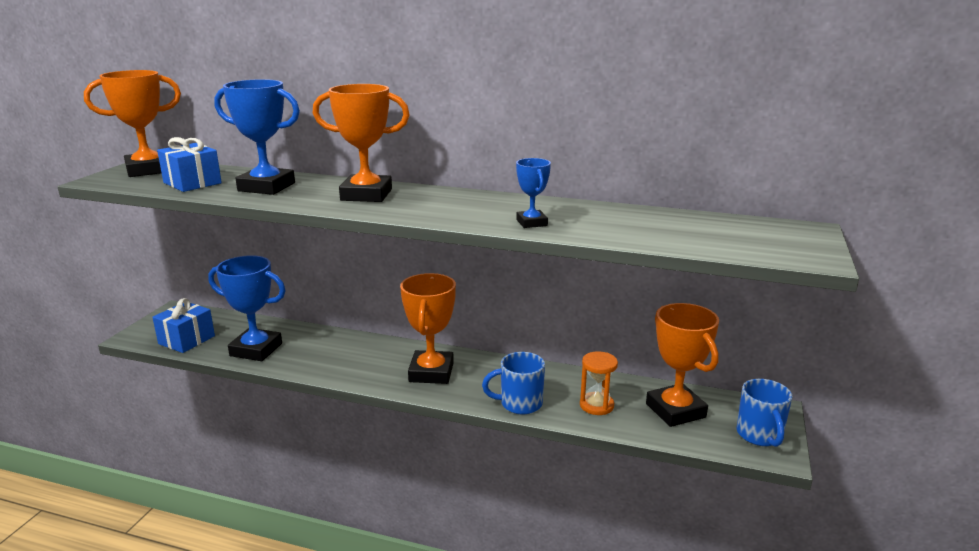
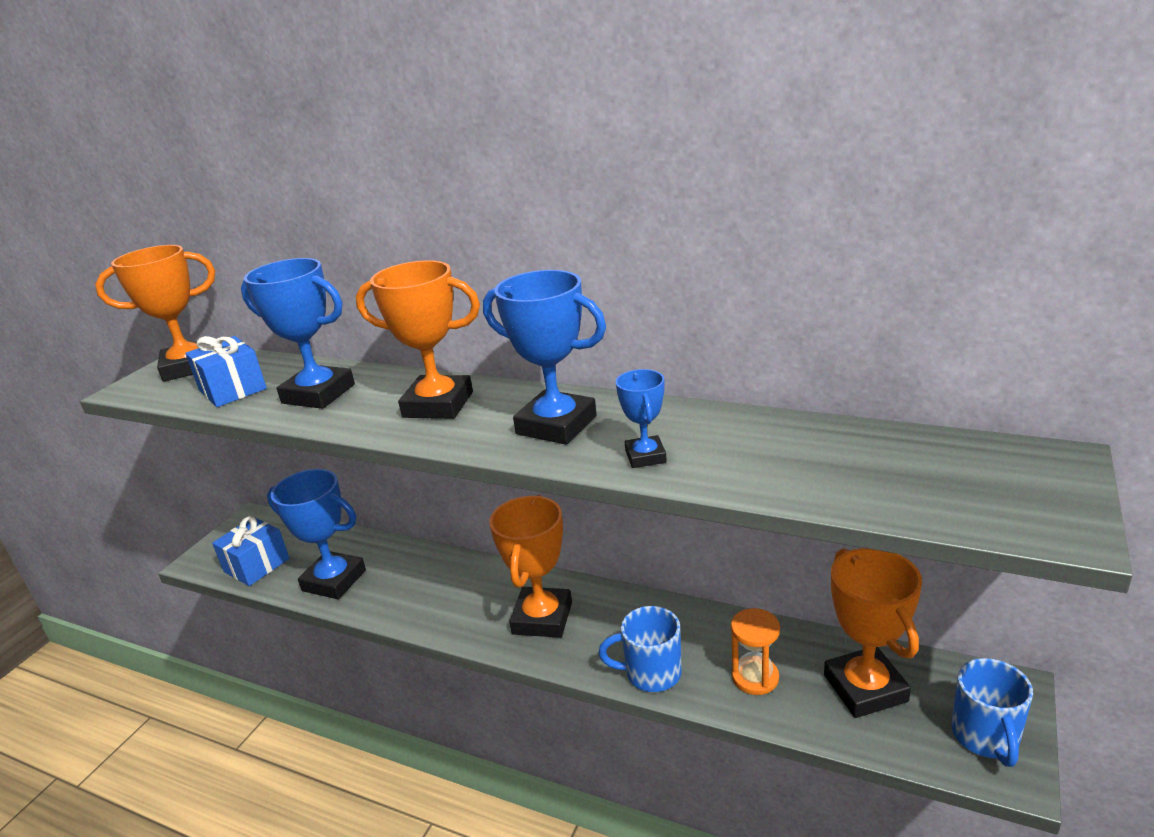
camera: 10 degrees right, 5 degrees up
none -> blue trophy [483,270,606,445]

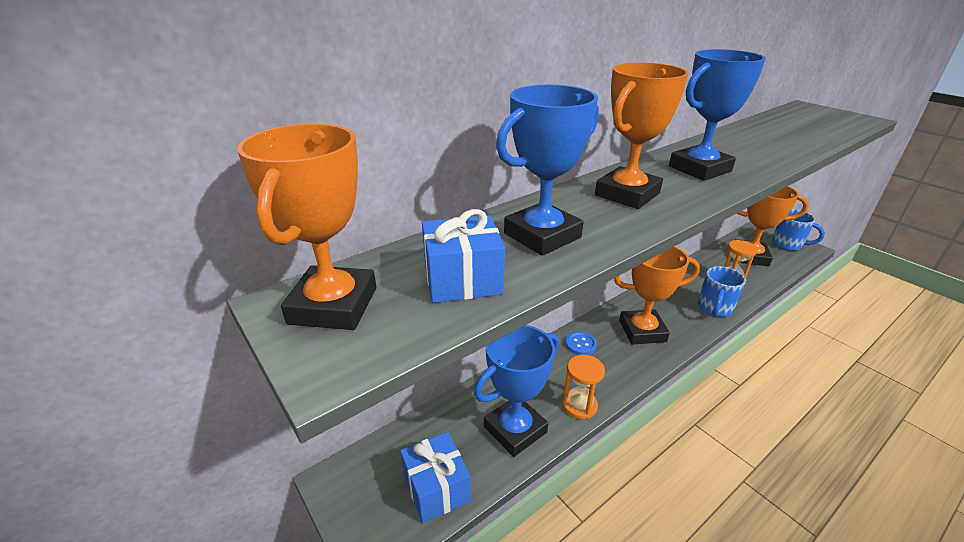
camera: 65 degrees left, 5 degrees up
orange trophy [489,495,572,638] -> orange trophy turned 45 degrees counterclockwise [614,246,700,344]
blue trophy [615,369,667,468] -> none
none -> orange hourglass [562,355,605,419]
none -> blue button [566,332,597,355]

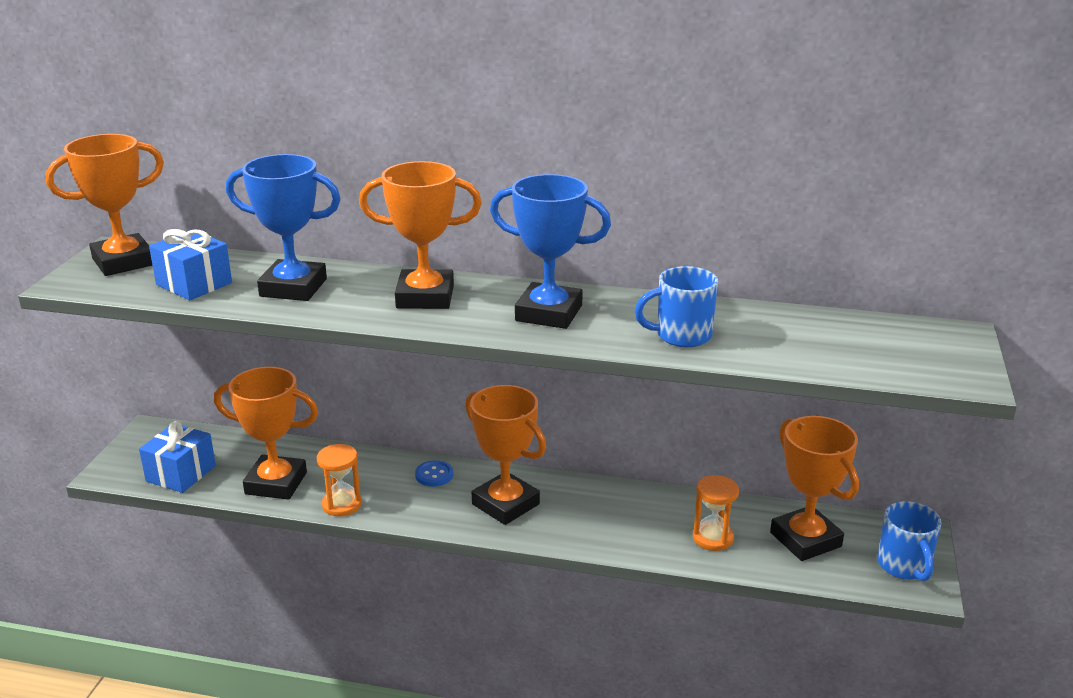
camera: 50 degrees right, 5 degrees down
blue trophy [474,325,559,457] -> orange trophy [214,367,318,500]
blue mug [698,266,746,317] -> blue mug moved to [635,266,718,347]

